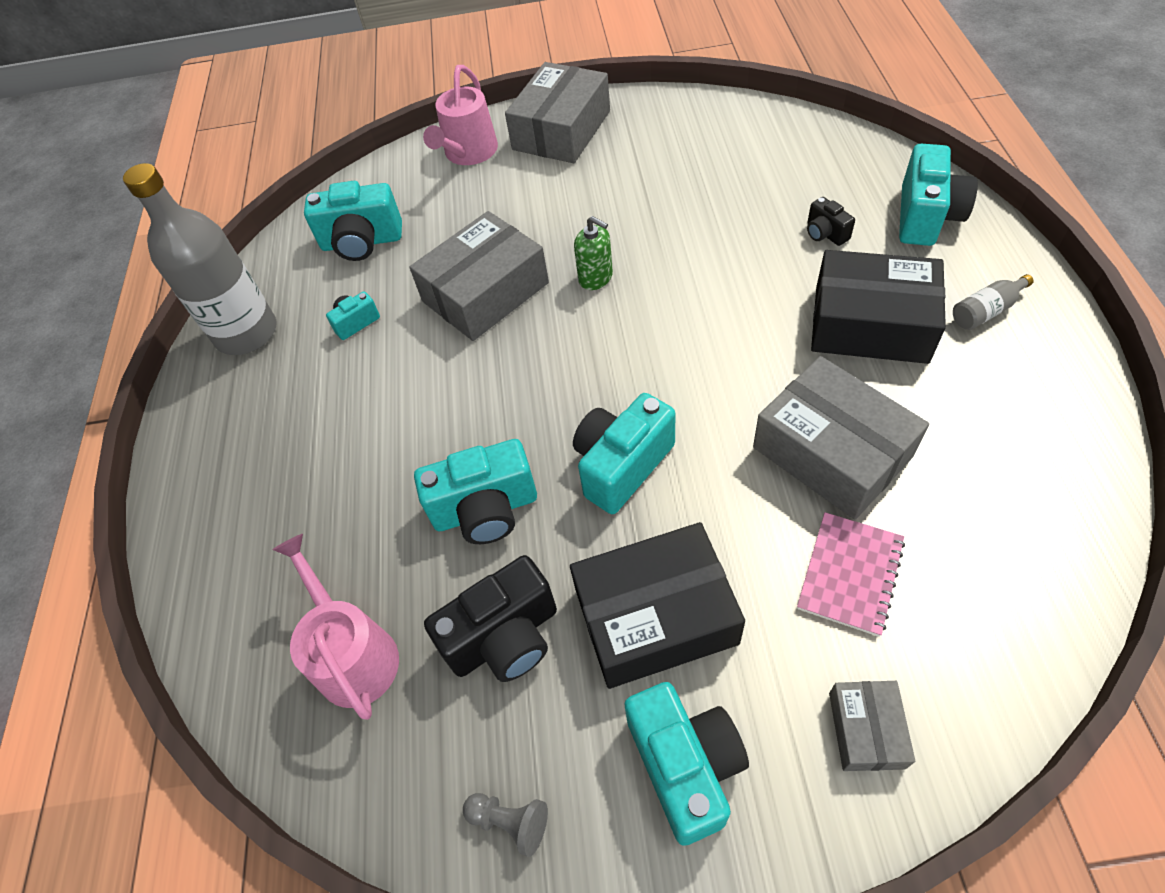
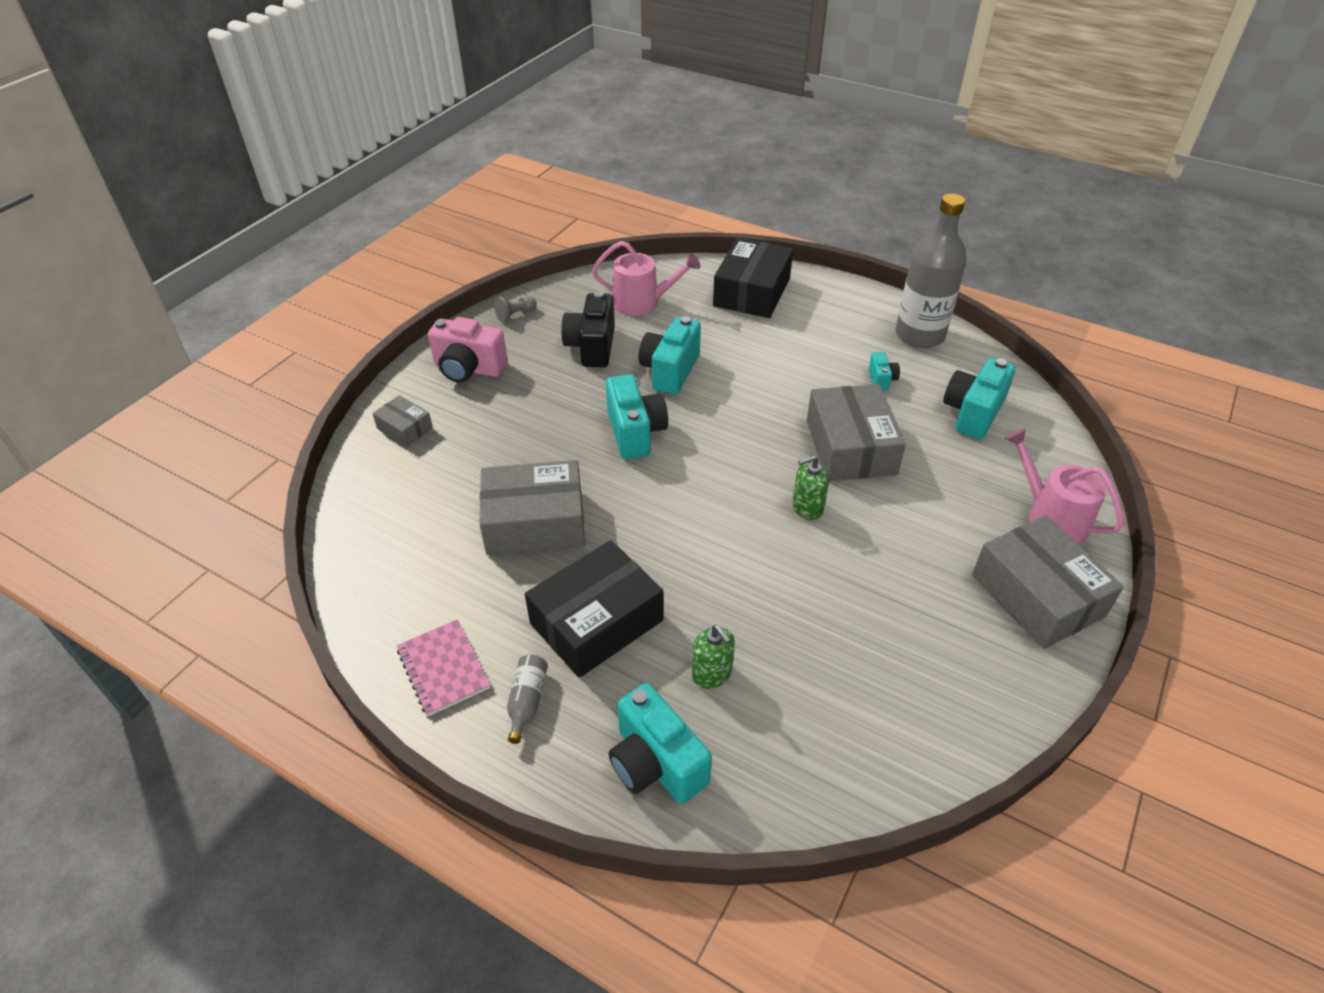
camera: 120 degrees right, 10 degrees down
black box [570,522,745,689] -> black box moved to [713,238,793,318]
turquoise camera [624,682,749,846] -> pink camera [428,317,508,383]
pink notebook [797,512,905,637] -> pink notebook moved to [397,619,490,716]
black camera [807,197,855,246] -> green soap dispenser [692,625,735,689]

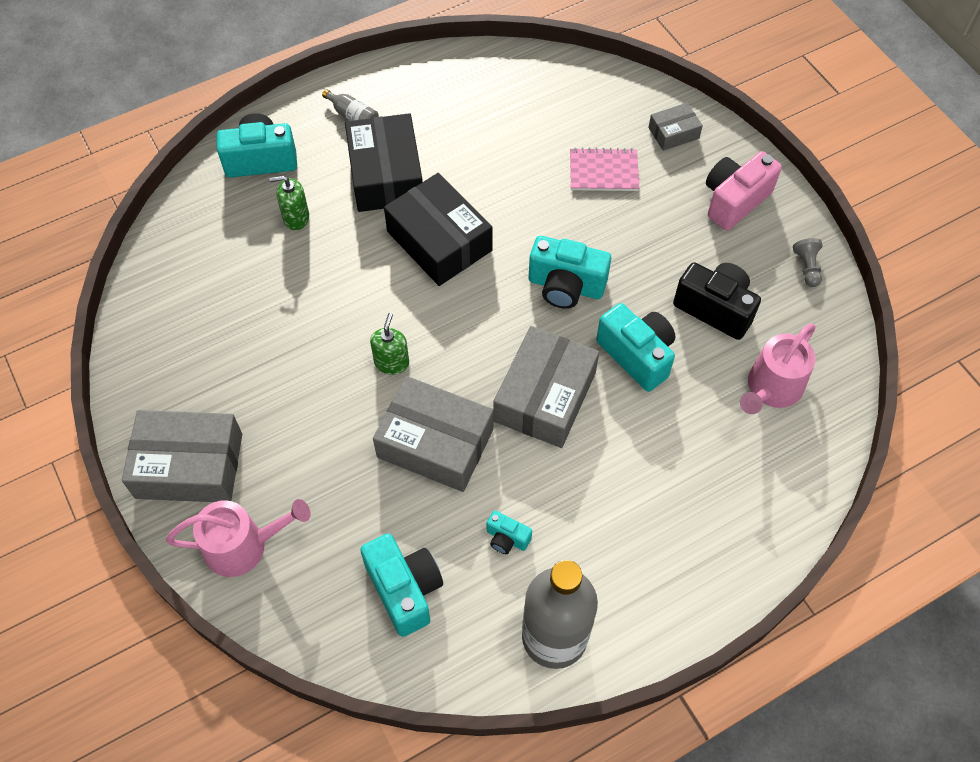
camera: 120 degrees right, 15 degrees up
pink notebook [397,619,490,716] -> pink notebook moved to [570,148,639,191]
grey box [479,460,585,555] -> grey box moved to [493,326,599,448]
black box [713,238,793,318] -> black box moved to [384,173,493,286]

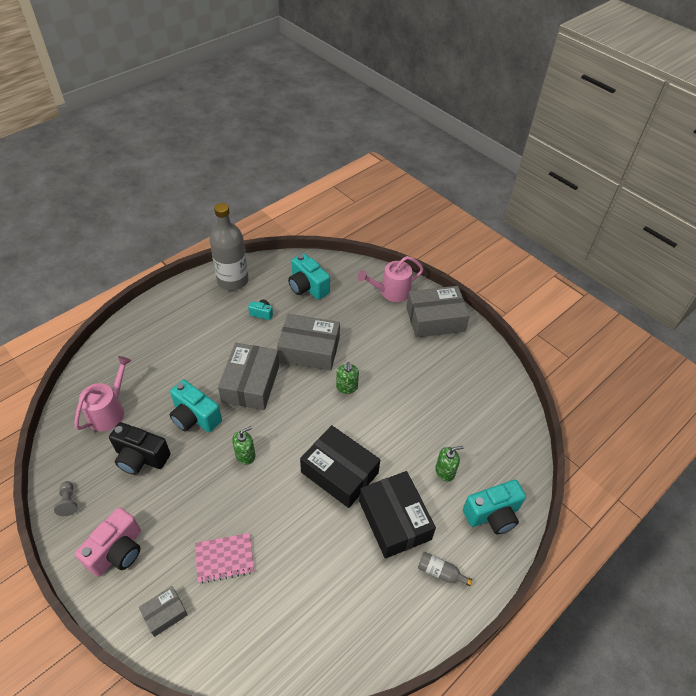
camera: 165 degrees right, 10 degrees down
turquoise camera [529,236,611,309] -> green soap dispenser [232,426,255,465]

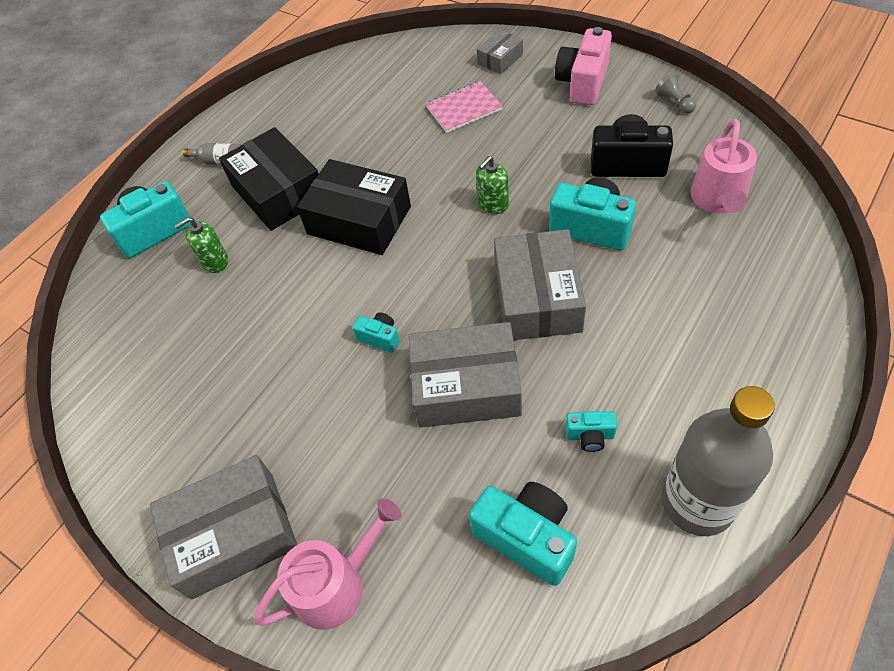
camera: 175 degrees right, 5 degrees up
green soap dispenser [336,362,359,394] -> turquoise camera [352,312,400,353]

